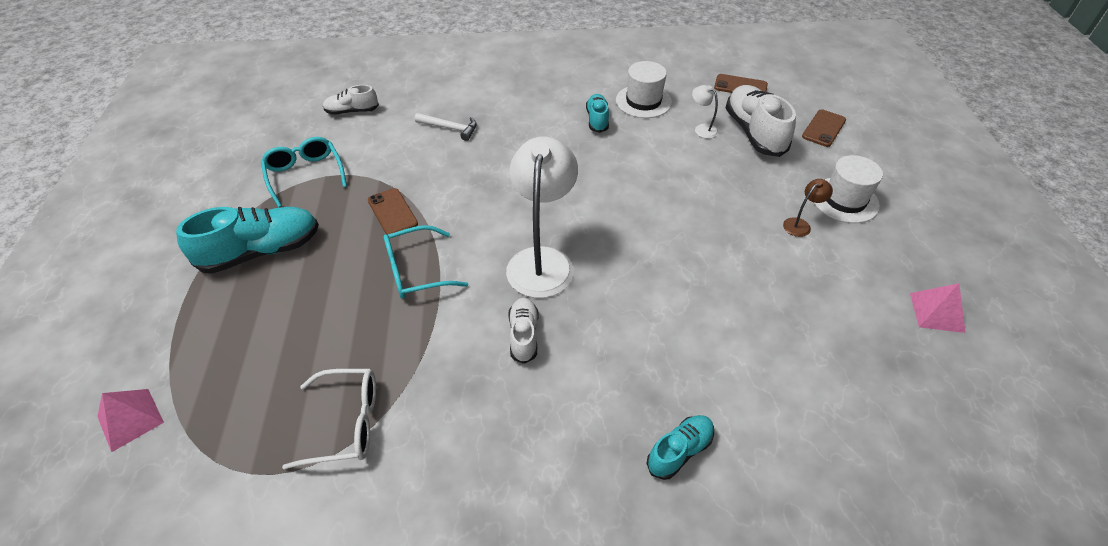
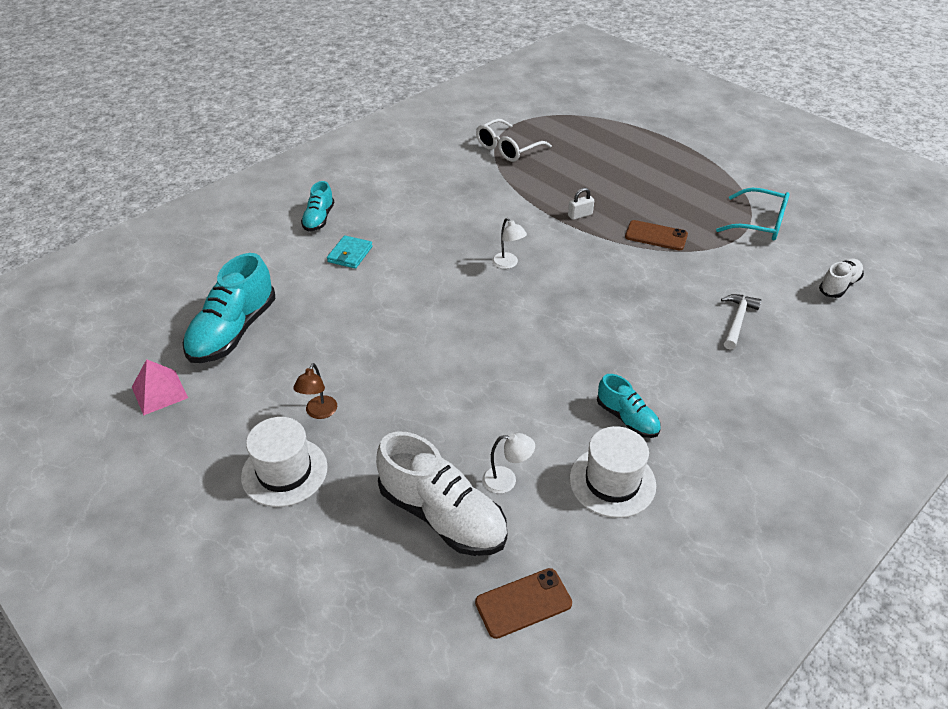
camera: 140 degrees right, 5 degrees down
pink pyramid [97,389,164,452] -> none
turquoise shoe [176,207,319,274] -> turquoise shoe moved to [183,253,275,363]
turquoise glasses [384,225,468,299] -> white padlock [568,188,594,220]
white hammer [415,113,477,141] -> white hammer turned 135 degrees clockwise [721,294,761,350]
white lamp [506,136,578,298] -> white lamp [492,218,527,269], size x0.42
white shoe [508,298,538,364] -> none
brown phone [802,109,846,147] -> none
none -> turquoise wallet [327,235,373,269]

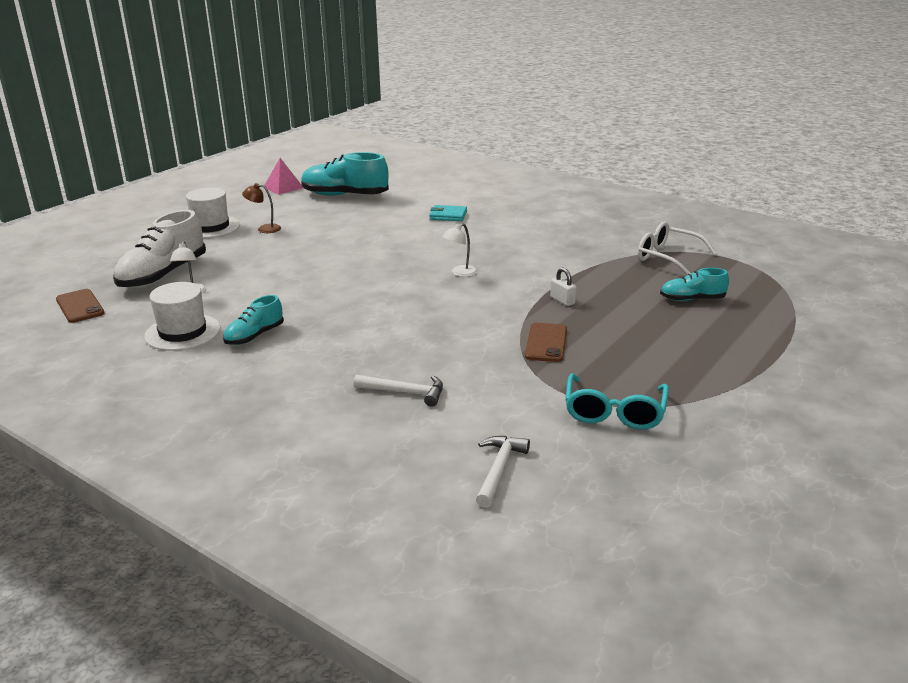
camera: 80 degrees right, 15 degrees down
turquoise shoe [301,181,334,232] -> turquoise shoe moved to [660,268,729,301]
white shoe [819,258,864,298] -> white hammer [476,436,530,508]

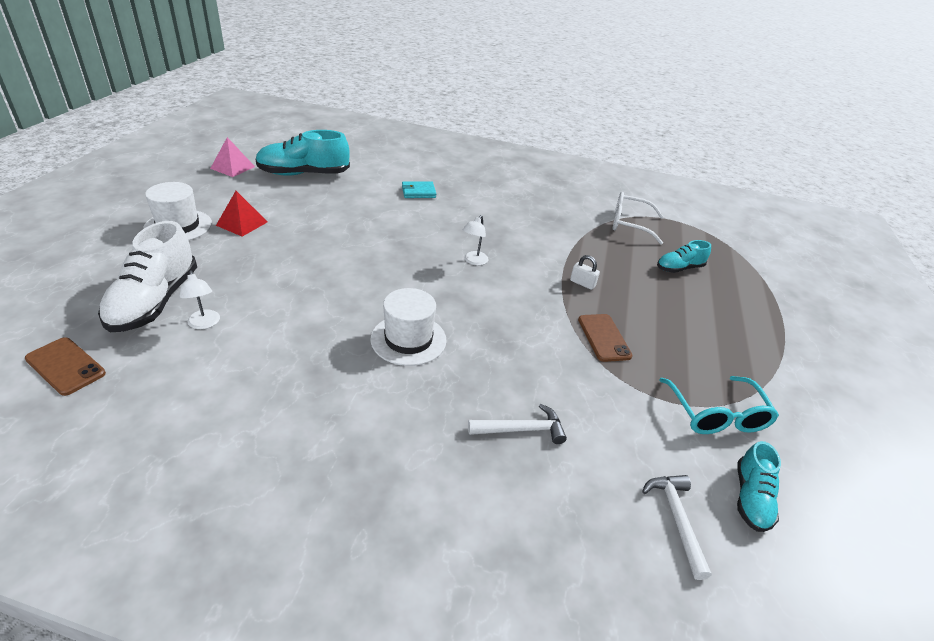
camera: 25 degrees left, 10 degrees up
white hat [144,282,220,351] -> white hat moved to [371,288,447,366]
turquoise shoe [223,295,284,345] -> turquoise shoe moved to [737,441,781,532]
brown lamp [242,183,281,233] -> red pyramid [216,191,267,237]

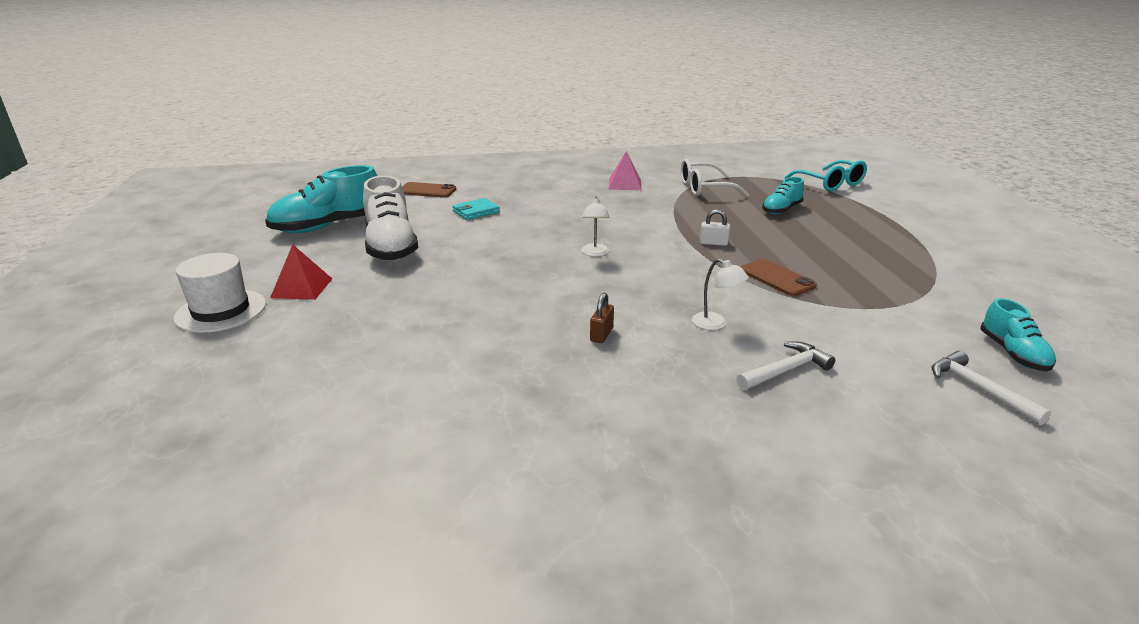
camera: 20 degrees left, 10 degrees down
brown phone [25,337,106,396] -> brown phone moved to [402,182,456,198]
white shoe [98,221,197,332] -> white shoe moved to [363,175,418,261]
white lamp [179,270,220,329] -> white lamp moved to [692,259,749,330]
pink pyramid [210,137,255,177] -> pink pyramid moved to [608,151,641,190]
white hat [371,288,447,366] -> brown padlock [590,293,614,343]
turquoise glasses [659,376,779,434] -> turquoise glasses moved to [784,160,867,191]

